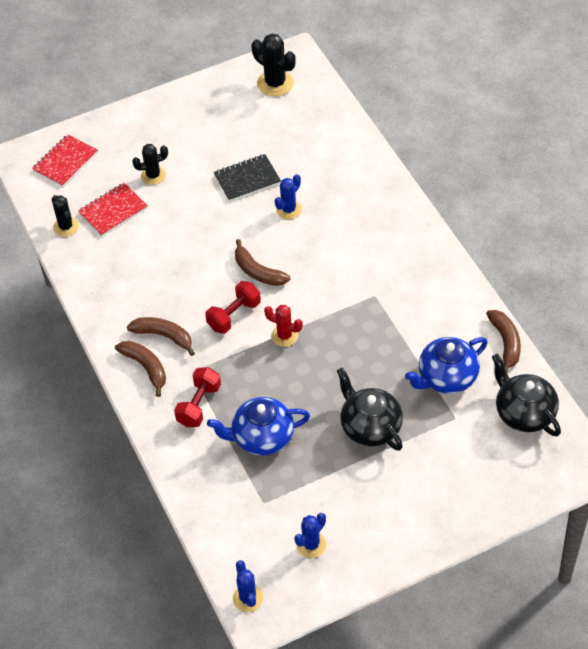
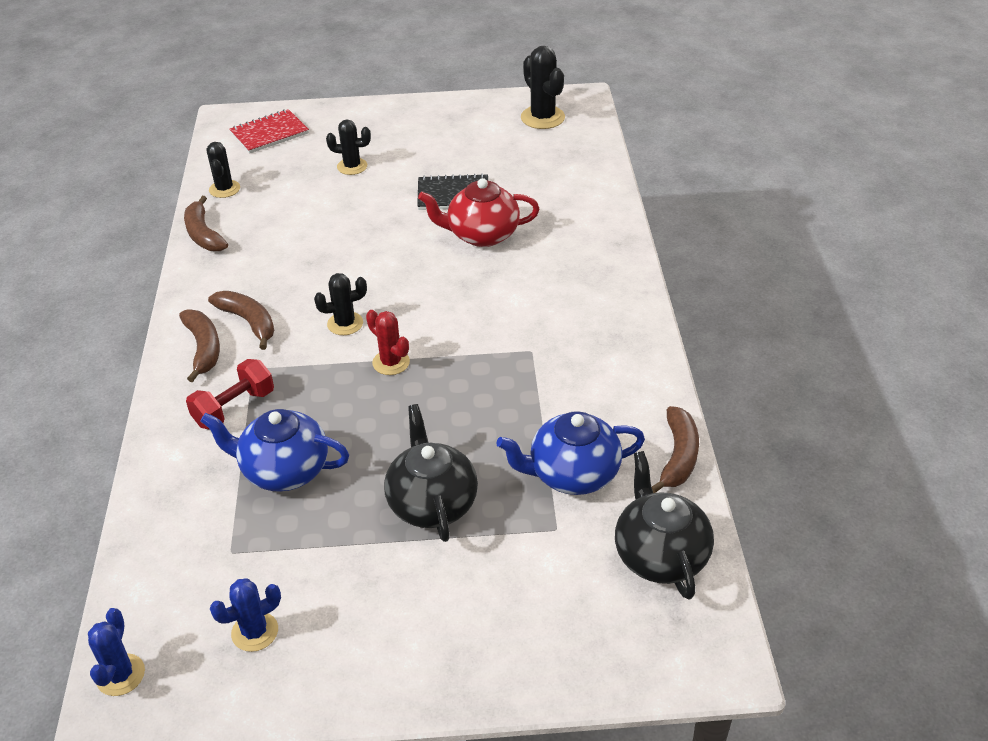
camera: 20 degrees right, 10 degrees down
red notebook [78,183,148,236] -> none
red dumbbell [205,281,261,334] -> black cactus [314,273,367,335]
brown banana [235,239,290,286] -> brown banana moved to [184,196,228,251]
blue cactus [275,174,302,219] -> red teapot [418,178,539,247]

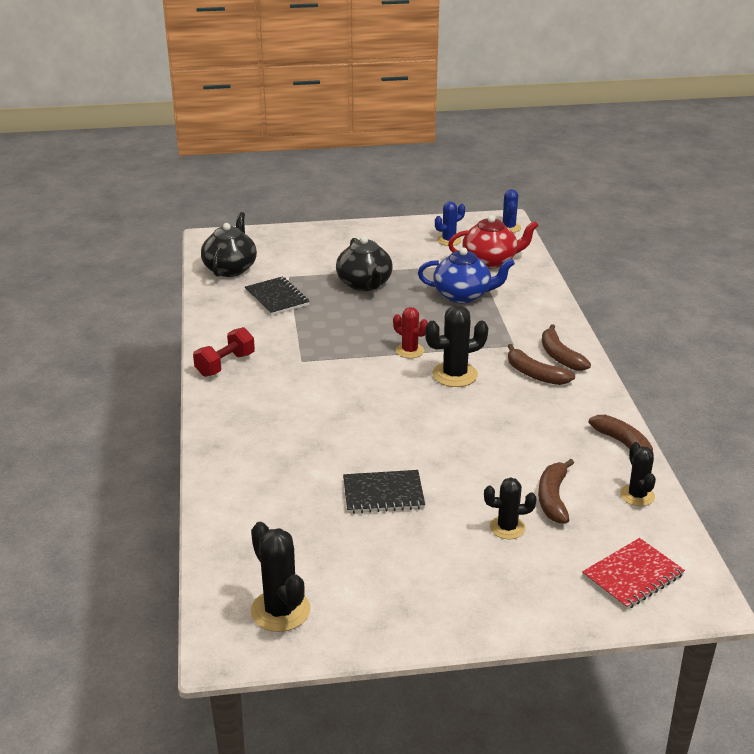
camera: 175 degrees right, 10 degrees down
red dumbbell [186,359,274,430] -> red dumbbell moved to [193,327,255,377]
black cactus [314,273,367,335] -> black cactus [425,305,488,387], size x1.53
red teapot [418,178,539,247] -> red teapot moved to [448,215,539,269]
blue teapot [496,411,645,495] -> black notebook [245,276,310,316]
black teapot [615,451,714,599] -> black teapot turned 150 degrees counterclockwise [201,212,257,277]
brown banana [652,406,699,493] -> brown banana moved to [538,459,574,523]

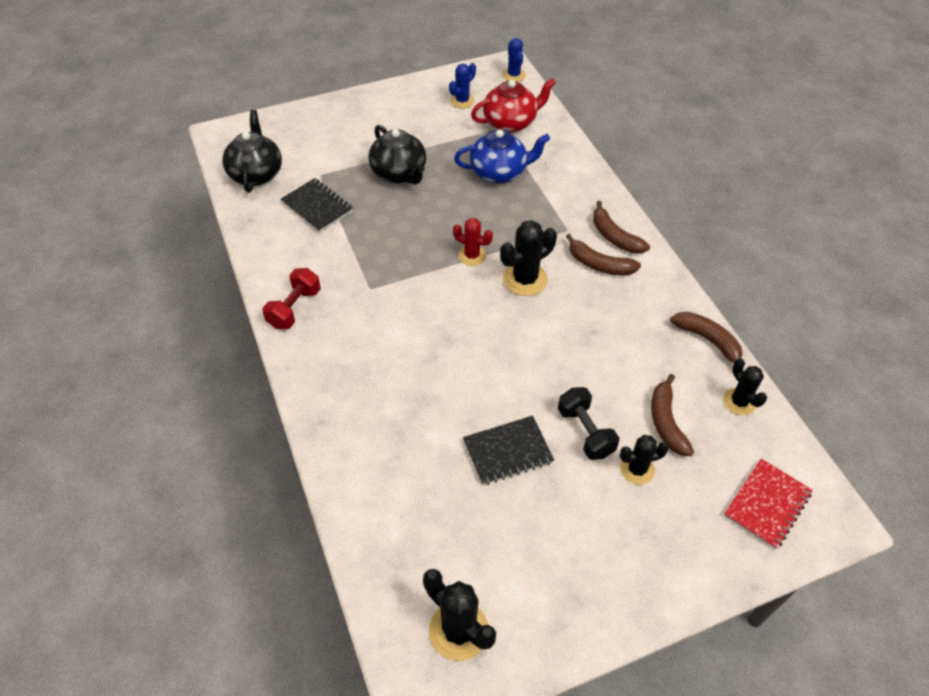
camera: 15 degrees left, 20 degrees up
none -> black dumbbell [558,387,619,460]

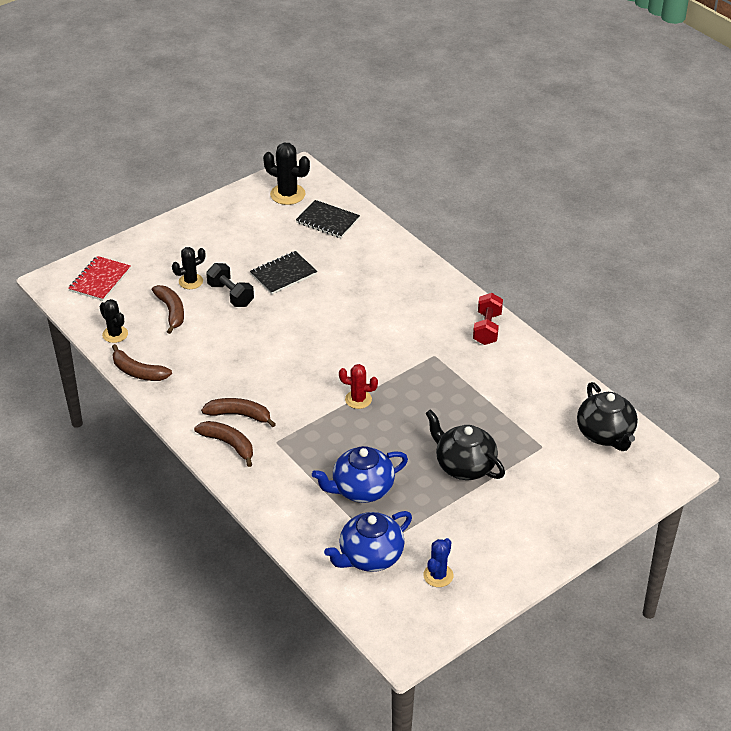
camera: 165 degrees right, 10 degrees down
black notebook [281,178,353,233] -> black notebook moved to [296,200,360,238]
red teapot [471,78,556,133] -> blue teapot [324,511,412,572]
black cactus [500,220,557,296] -> none
blue cactus [502,38,526,82] -> none

